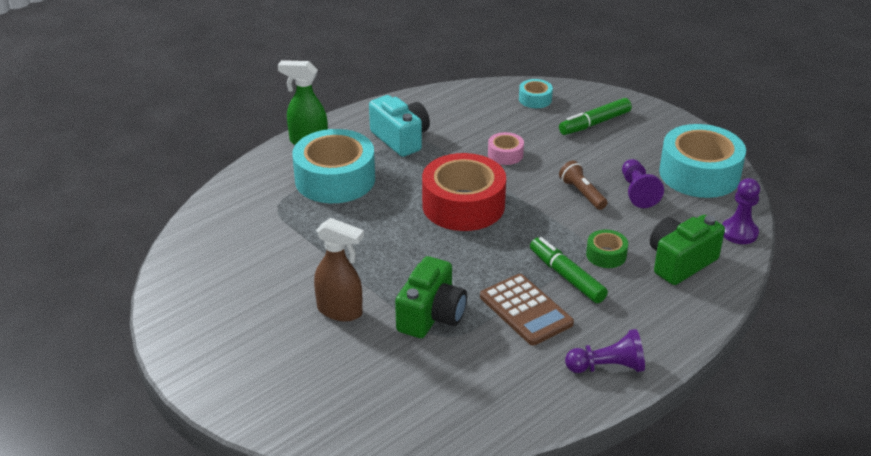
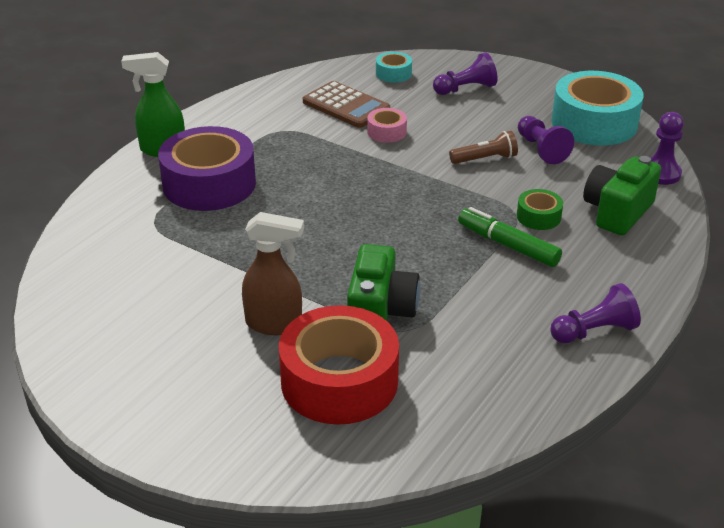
camera: 15 degrees left, 0 degrees up
turquoise tape [292,129,375,203] -> purple tape [158,126,256,211]
turquoise camera [369,95,430,157] -> none
red tape [422,153,506,231] -> red tape moved to [279,305,399,425]
brown calculator [480,274,574,346] -> brown calculator moved to [303,81,390,128]
green marker [559,98,632,135] -> purple pawn [433,52,498,95]
brown flashlight [559,161,608,210] -> brown flashlight turned 120 degrees clockwise [449,131,518,164]

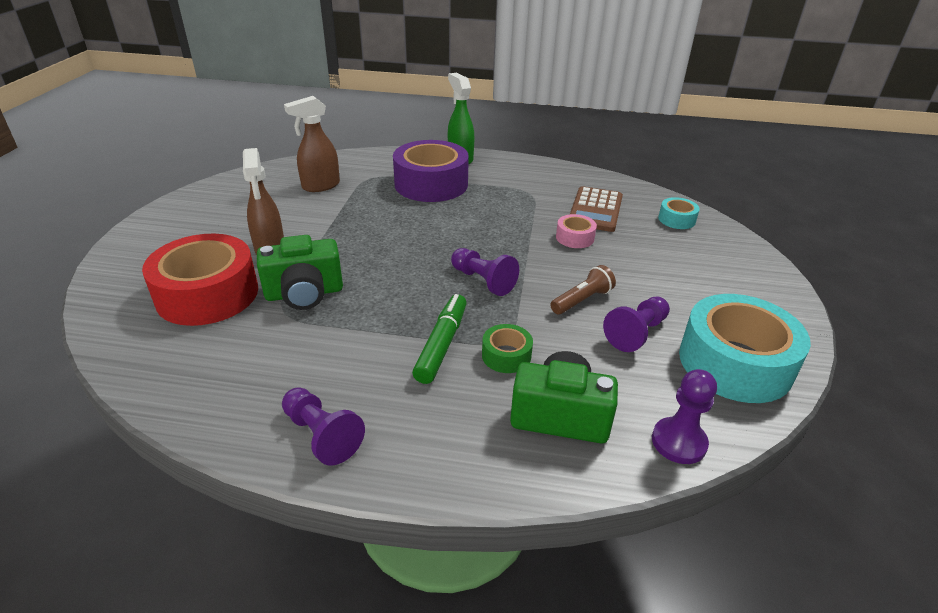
camera: 65 degrees right, 0 degrees up
purple pawn [433,52,498,95] -> purple pawn moved to [451,248,519,296]
brown flashlight [449,131,518,164] -> brown flashlight turned 90 degrees counterclockwise [550,265,616,314]
none -> brown spray bottle [284,96,340,192]

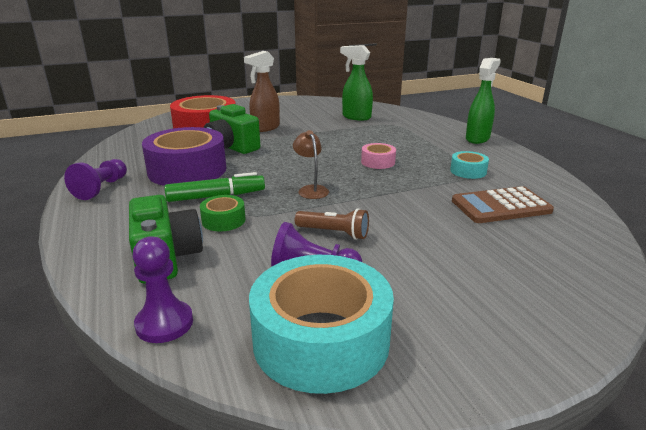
camera: 60 degrees right, 10 degrees down
brown spray bottle [284,96,340,192] -> green spray bottle [340,45,373,120]
purple tape [393,140,469,202] -> purple tape moved to [142,127,226,186]
purple pawn [451,248,519,296] -> brown lamp [293,130,329,199]
pink tape [556,214,597,248] -> pink tape moved to [361,143,396,169]
turquoise tape [658,197,700,229] -> turquoise tape moved to [450,151,489,179]

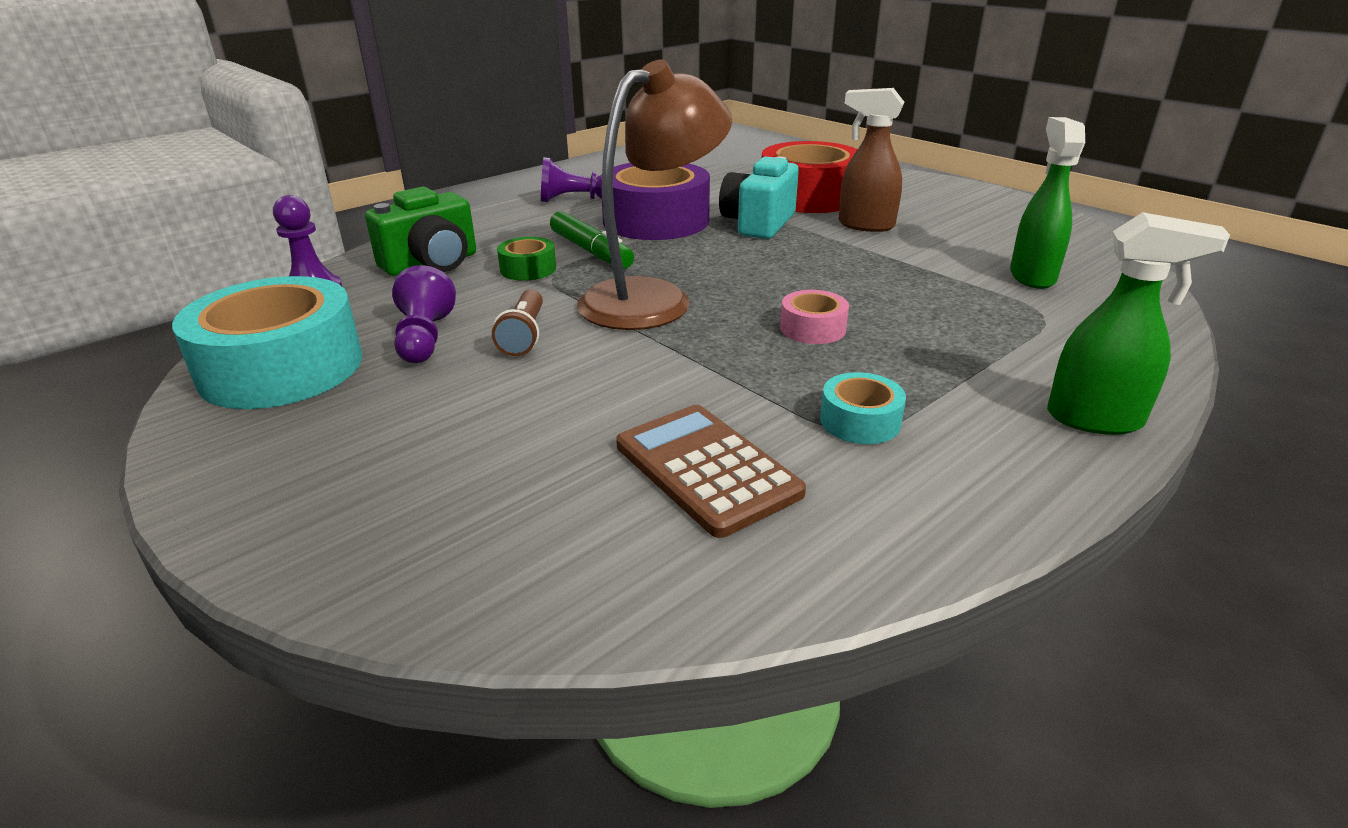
camera: 70 degrees right, 5 degrees up
green camera [203,104,260,154] -> turquoise camera [719,157,799,239]
brown lamp [293,130,329,199] -> brown lamp [577,59,732,330], size x2.29

